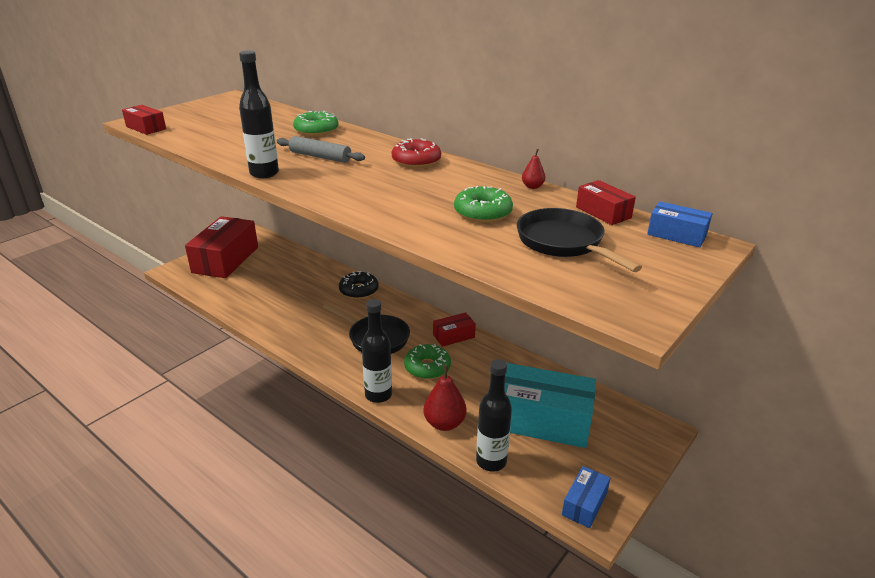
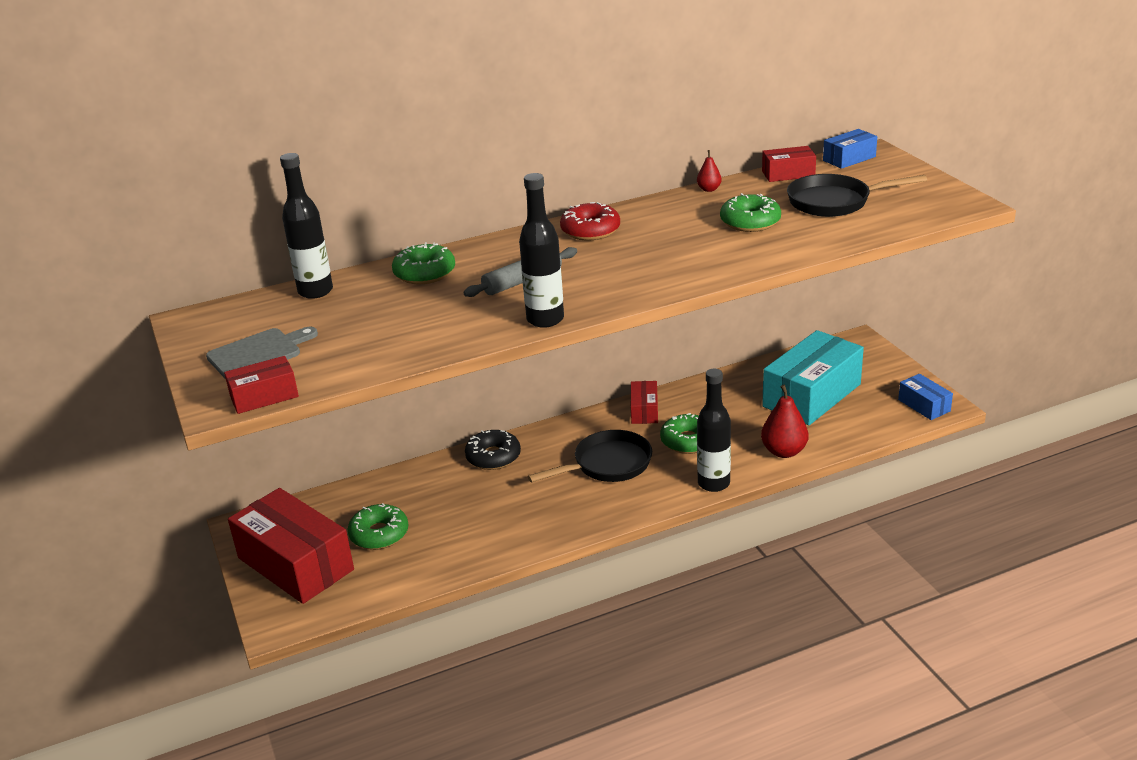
camera: 60 degrees left, 0 degrees up
black bottle [476,359,512,471] -> black bottle moved to [280,153,333,299]
none -> grey cutting board [206,327,318,379]
none -> green donut [348,503,408,550]

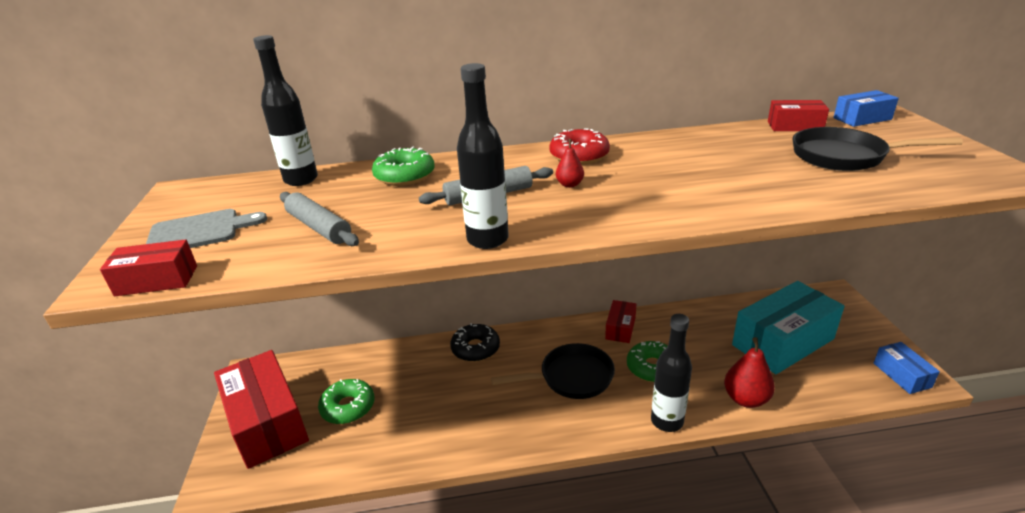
camera: 15 degrees right, 0 degrees up
red pear [697,150,722,192] -> red pear moved to [556,139,584,188]
green donut [720,193,781,232] -> none
none -> grey rolling pin [280,192,359,246]

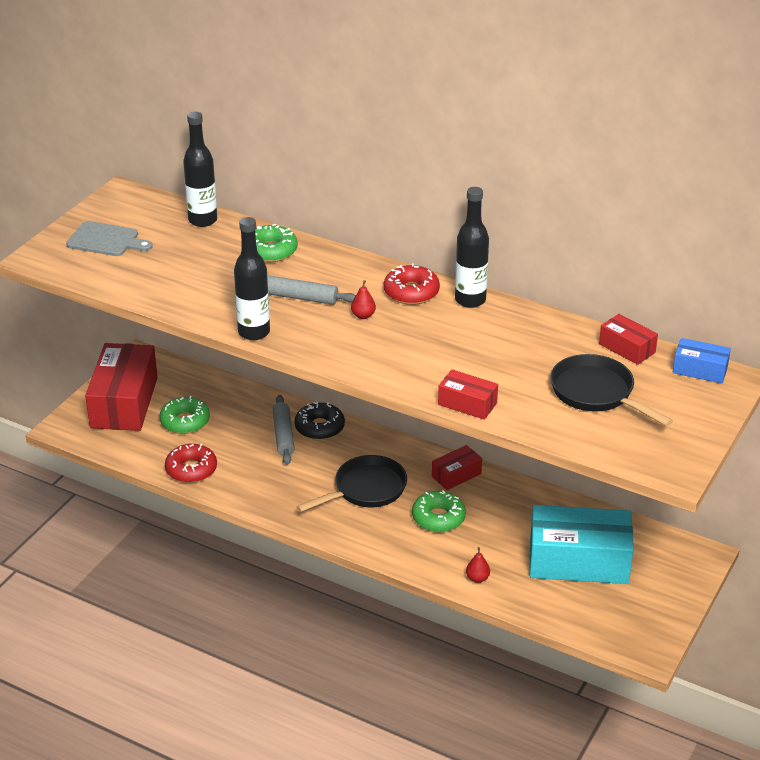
camera: 35 degrees right, 5 degrees up
red box [100,239,197,296] -> red box moved to [438,370,498,420]
grey rolling pin [280,192,359,246] -> grey rolling pin moved to [273,395,295,465]
black pan [491,343,615,399] -> black pan turned 60 degrees counterclockwise [296,455,407,512]
black bottle [651,314,692,432] -> black bottle moved to [455,187,489,308]
red pear [724,337,775,408] -> red pear [466,547,490,583], size x0.53
blue box [874,342,940,394] -> none
none -> red donut [165,444,217,483]

